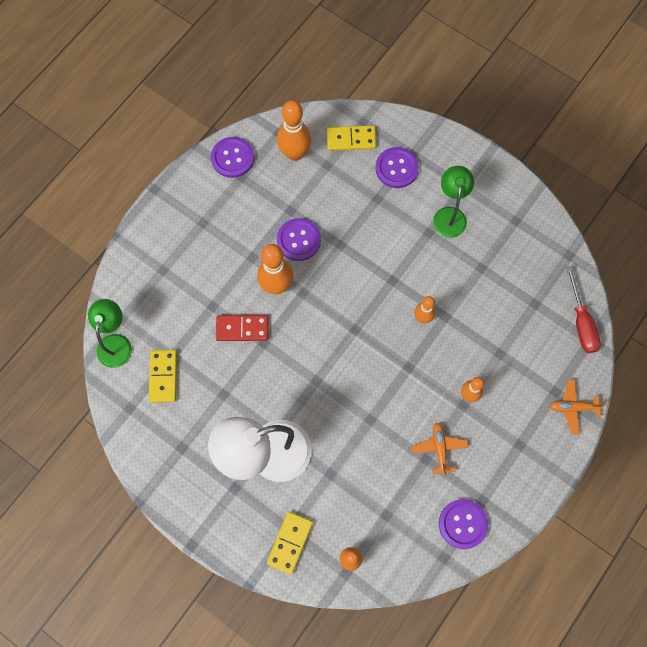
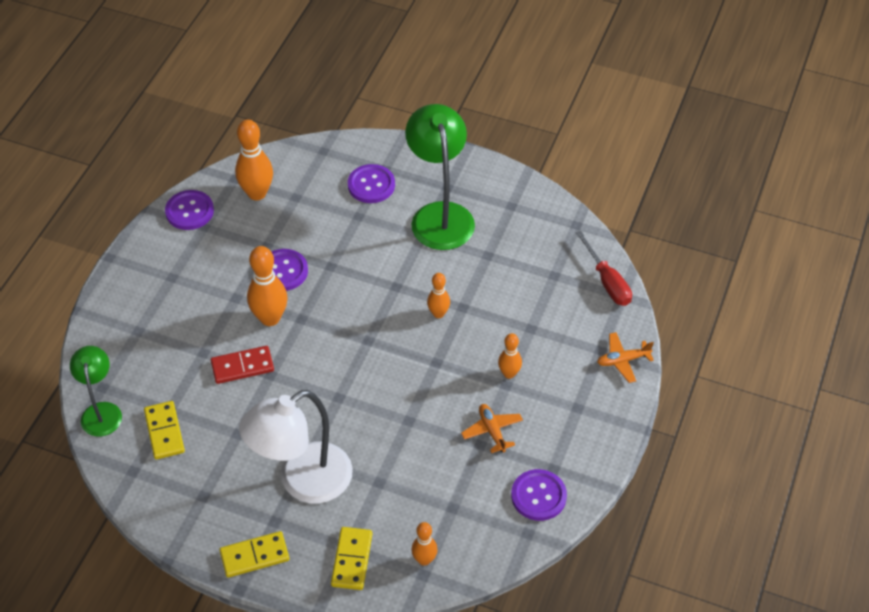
camera: 15 degrees left, 20 degrees down
yellow domino [327,126,376,151] -> yellow domino moved to [219,531,289,578]
green lamp [433,166,474,238] -> green lamp [405,104,475,250], size x1.70

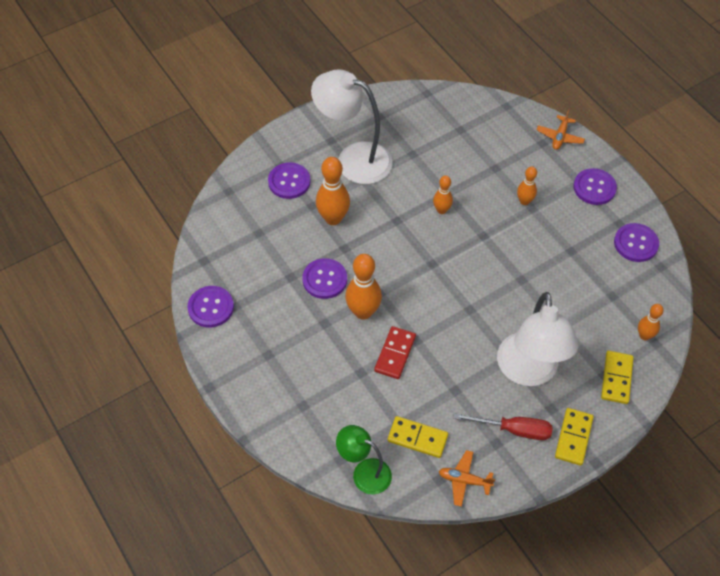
camera: 55 degrees left, 5 degrees up
orange bowling pin [235,119,273,201] -> orange bowling pin moved to [316,157,350,225]
yellow domino [331,527,372,590] -> yellow domino turned 60 degrees clockwise [601,351,634,404]
green lamp [405,104,475,250] -> white lamp [311,69,392,184]
orange plane [461,404,523,453] -> orange plane moved to [439,450,495,507]
red screwdriver [576,231,632,306] -> red screwdriver moved to [453,413,552,440]
none -> purple button [573,168,617,205]

